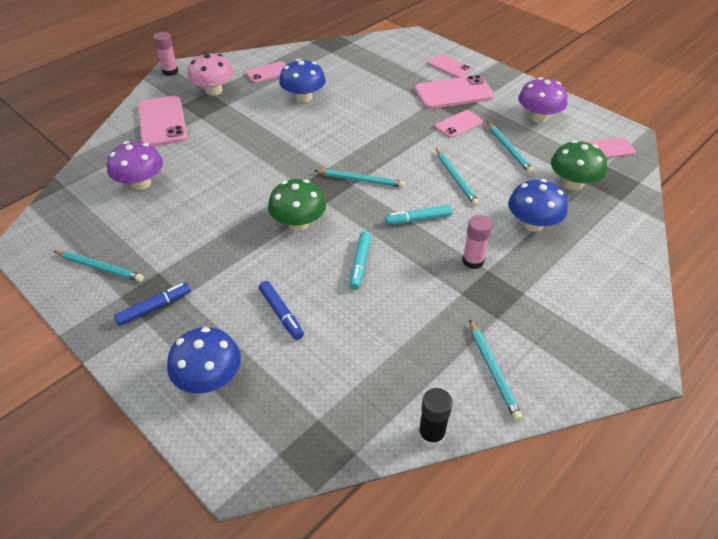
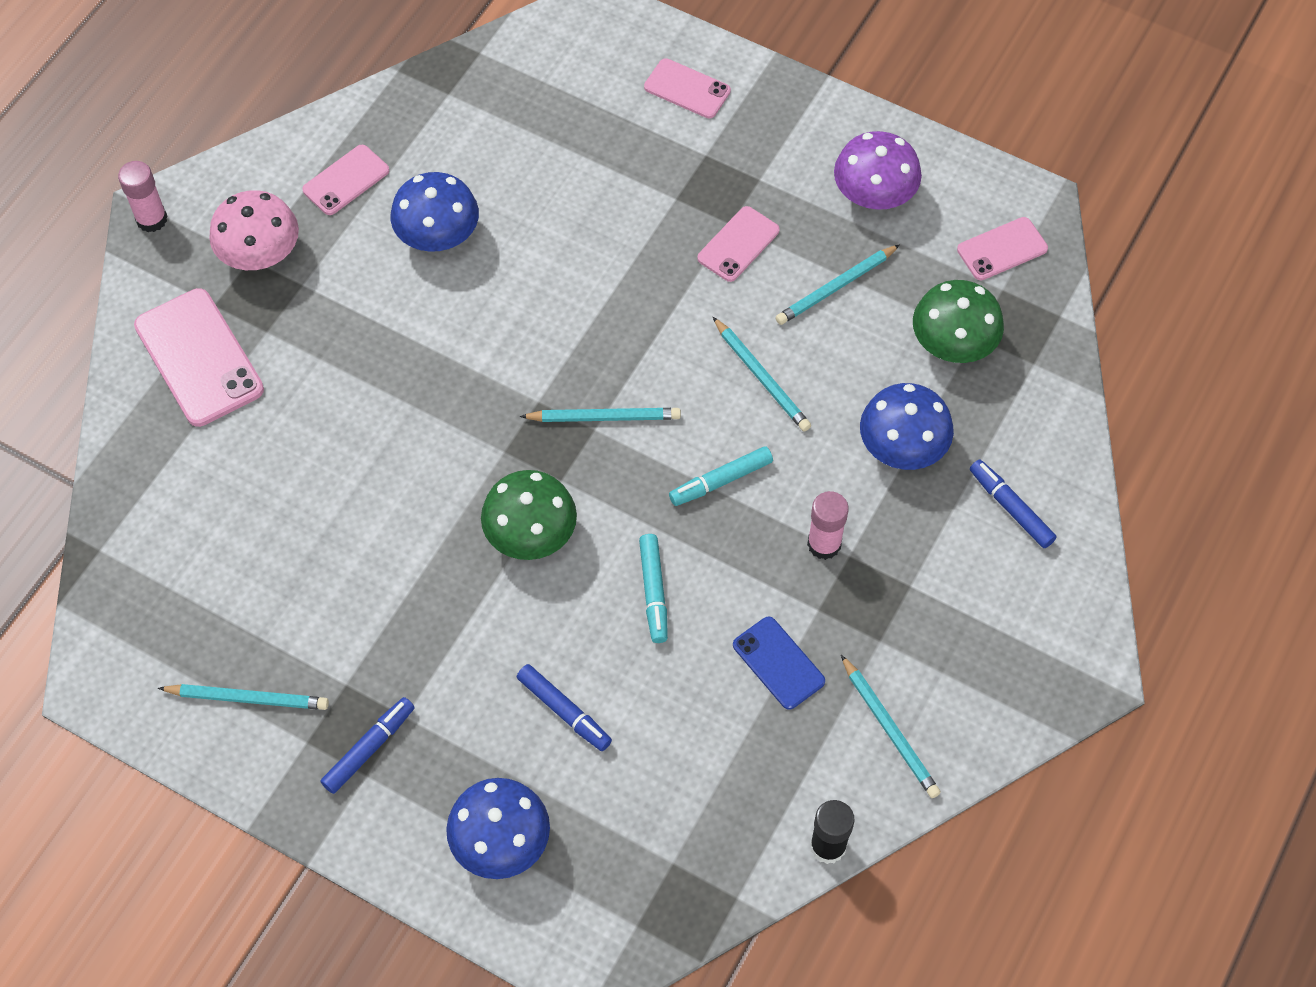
camera: 15 degrees left, 15 degrees up
purple mushroom [107,141,163,190] -> none
pink phone [415,75,495,109] -> none
turquoise pencil [487,122,534,174] -> turquoise pencil turned 90 degrees clockwise [775,244,900,325]
none -> blue phone [733,616,825,710]
none -> blue marker [970,459,1057,548]

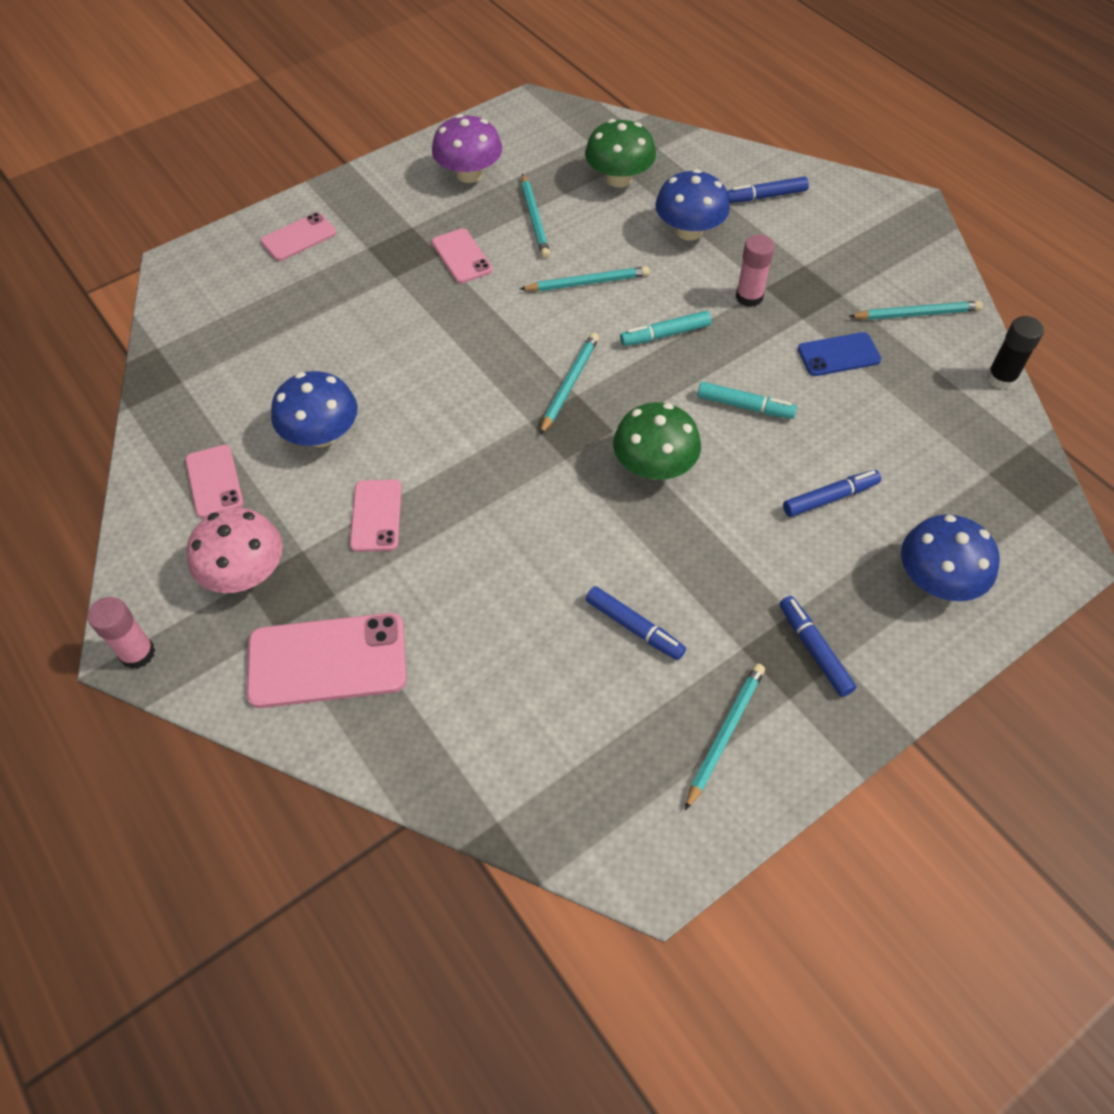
camera: 65 degrees left, 5 degrees down
turquoise marker [669,446,773,506] -> turquoise marker turned 75 degrees clockwise [620,311,711,346]
pink phone [957,217,1048,280] -> pink phone moved to [350,480,402,552]
none -> blue marker [586,586,686,660]

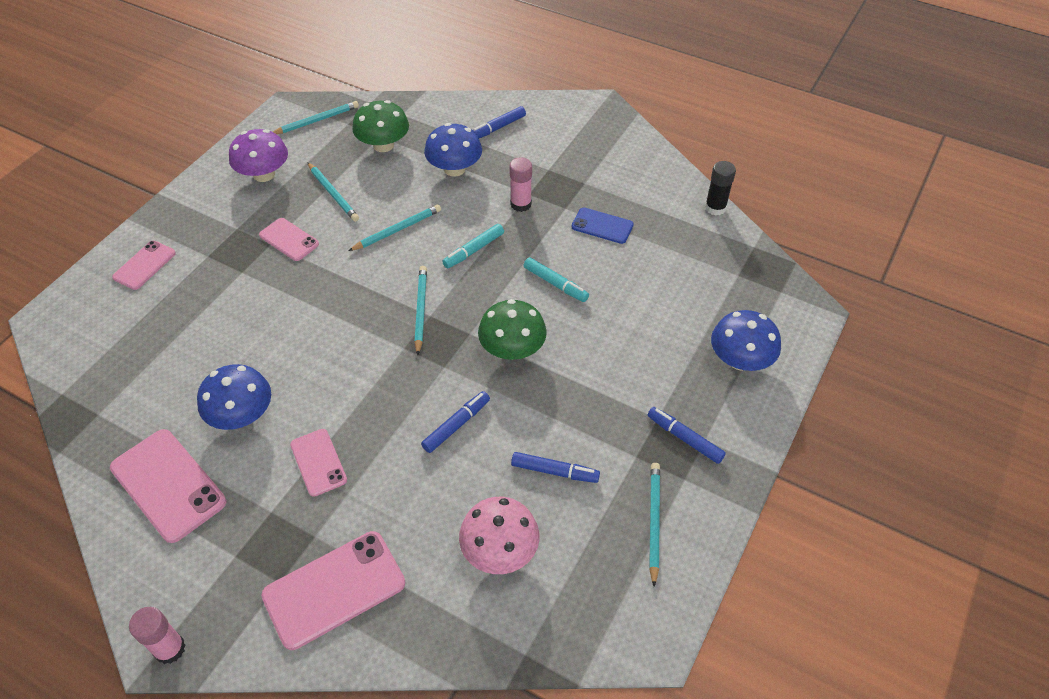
camera: 25 degrees left, 5 degrees down
pink phone [185,445,244,518] -> pink phone [110,429,226,543], size x1.70
pink mushroom [187,508,283,593] -> pink mushroom moved to [459,497,540,574]
turquoise marker [697,382,797,419] -> turquoise marker turned 45 degrees clockwise [523,257,589,302]
blue marker [783,470,881,517] -> blue marker moved to [421,391,490,453]
blue phone [798,332,881,376] -> blue phone turned 60 degrees clockwise [572,208,634,244]
turquoise pencil [849,301,983,320] -> turquoise pencil moved to [273,101,359,134]

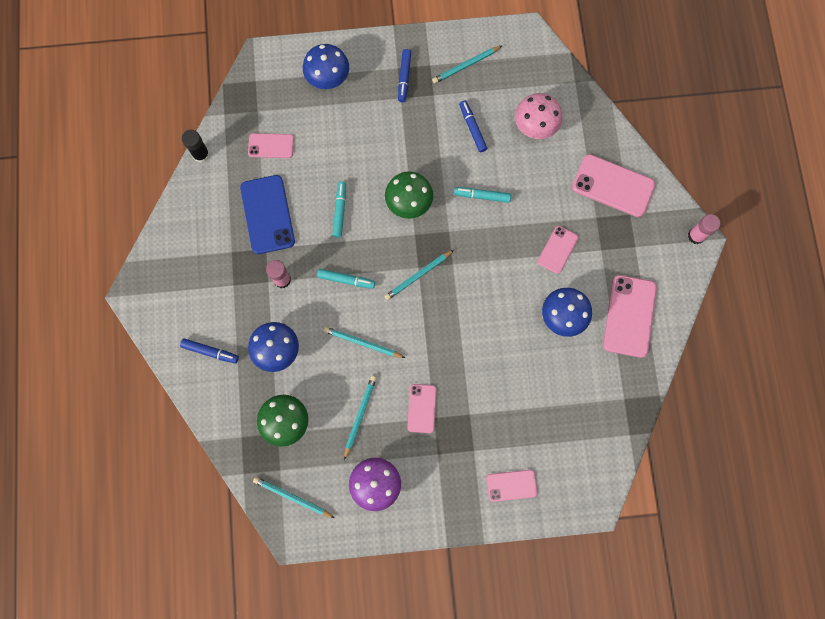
camera: 125 degrees left, 25 degrees up
blue marker [421,391,490,453] -> turquoise marker [454,187,511,203]
blue phone [572,208,634,244] -> blue phone [240,175,295,254], size x1.70
none -> pink phone [248,133,294,158]

